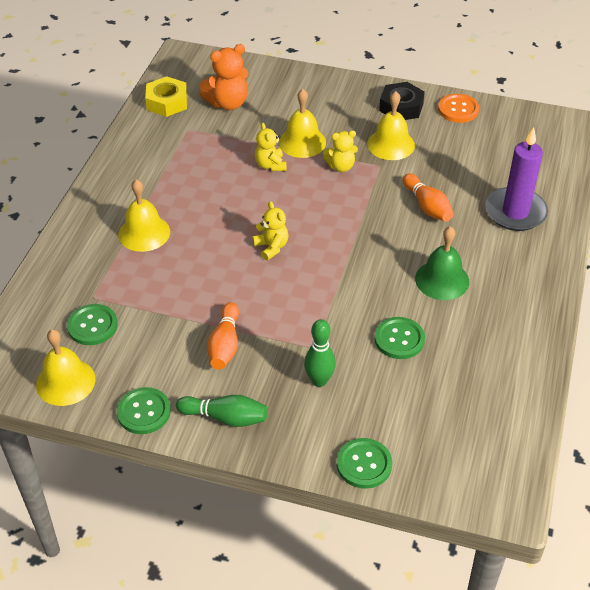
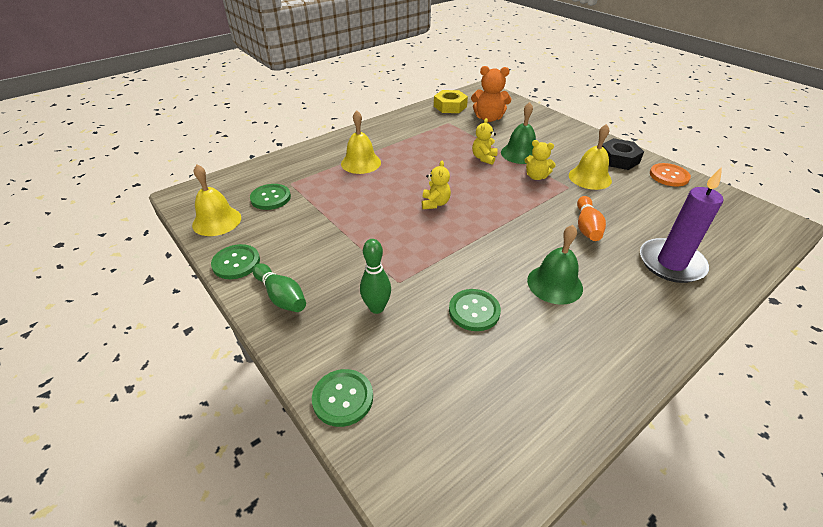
camera: 35 degrees right, 5 degrees down
orange bowling pin [207,302,239,370] -> none
yellow bell [279,89,326,158] -> green bell [501,102,536,164]

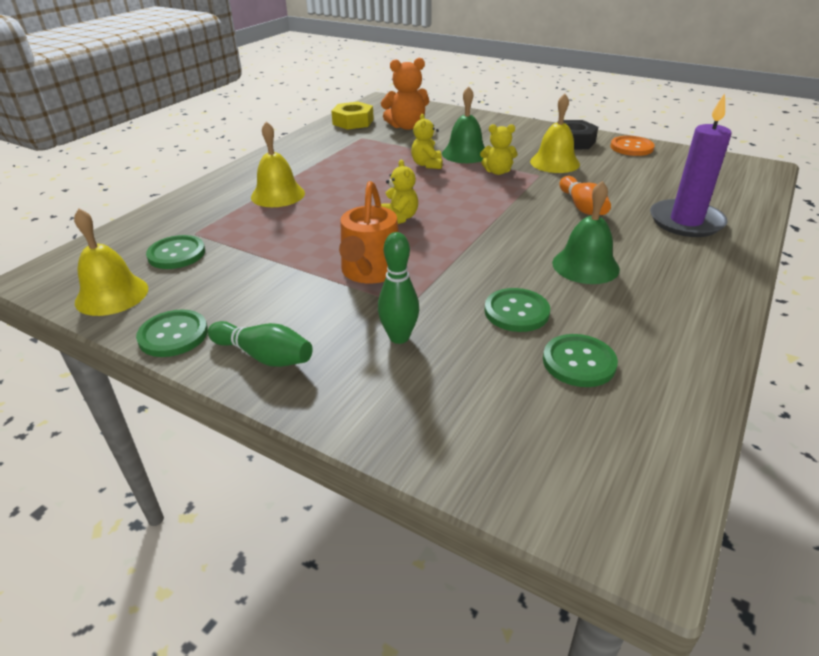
camera: 20 degrees left, 5 degrees down
green button [312,369,373,427] -> green button moved to [543,334,618,387]
none -> orange watering can [339,181,399,283]

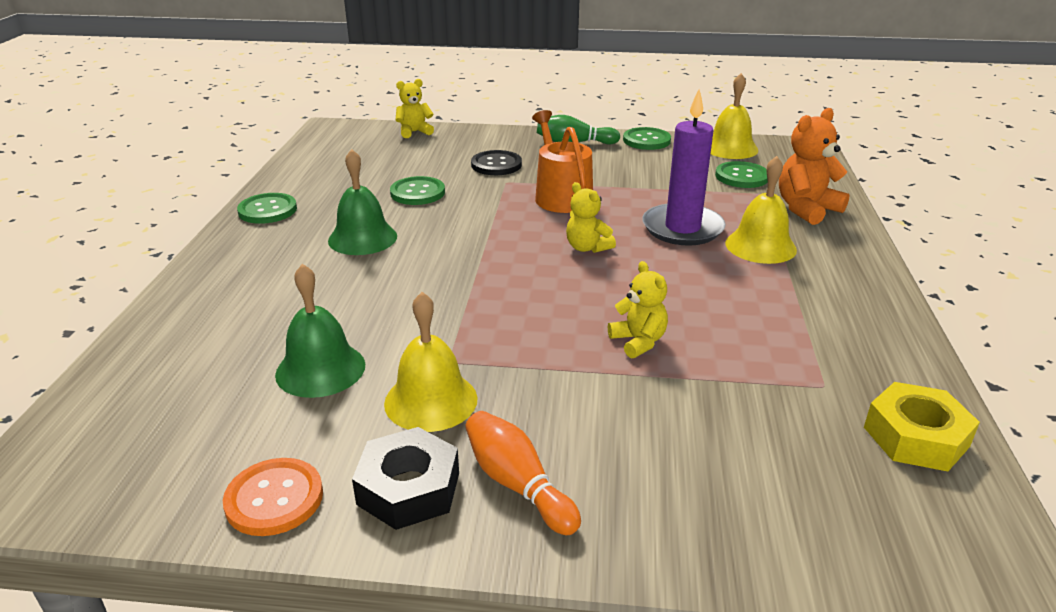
camera: 155 degrees right, 5 degrees down
green bowling pin [378,232,419,344] -> black button [471,150,522,175]
orange teddy bear [381,58,430,130] -> orange teddy bear moved to [779,108,850,225]
green bell [442,86,485,163] -> green bell moved to [275,264,365,398]
yellow teddy bear [480,124,518,175] -> yellow teddy bear moved to [396,79,434,138]
green button [543,334,618,387] -> green button moved to [237,193,297,224]
orange bowling pin [559,176,611,215] -> orange bowling pin moved to [465,411,581,535]
purple candle [650,93,732,237] -> purple candle moved to [642,89,726,246]

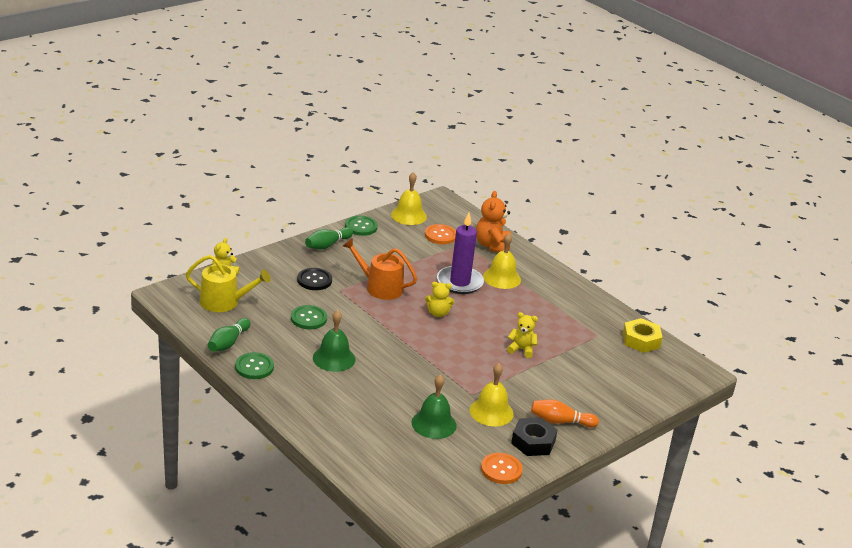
camera: 50 degrees left, 0 degrees up
green button [715,161,768,188] -> orange button [425,224,456,244]
none -> yellow watering can [186,255,271,312]
none -> green bowling pin [208,318,251,352]

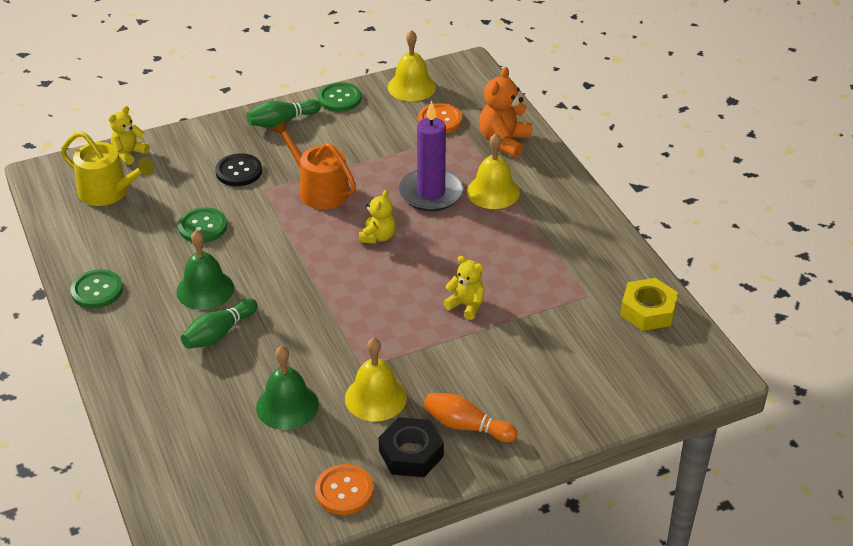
camera: 20 degrees right, 10 degrees up
green bowling pin [208,318,251,352] -> green bowling pin moved to [181,298,258,349]
yellow teddy bear [425,282,455,317] -> yellow teddy bear turned 90 degrees counterclockwise [359,190,396,244]

